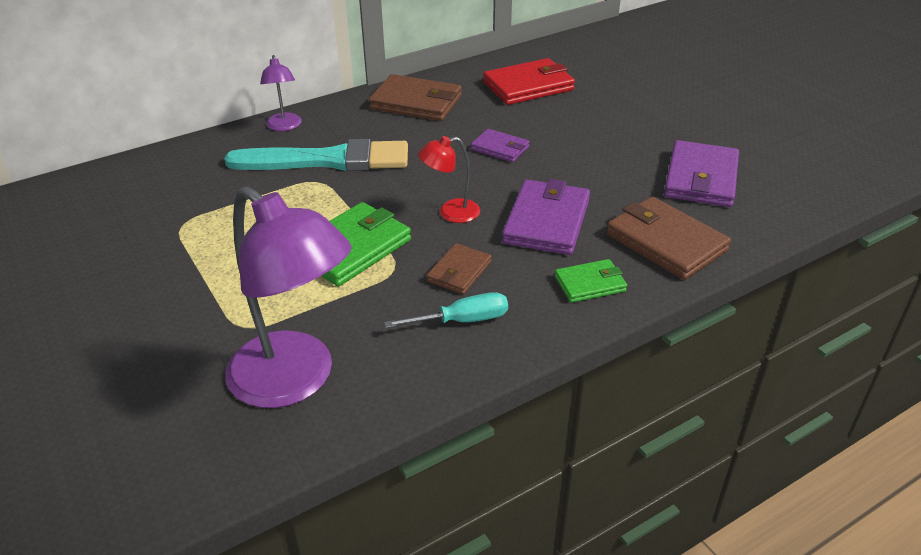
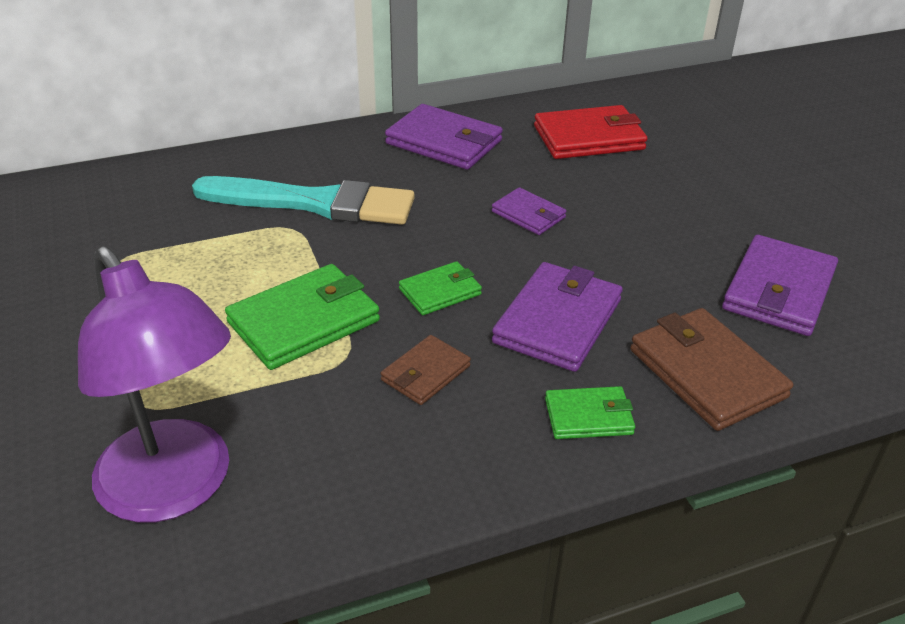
camera: 10 degrees right, 0 degrees up
purple lamp [260,55,302,131] -> none
brown wallet [369,74,462,121] -> purple wallet [385,104,503,170]
turquoise screwdriver [384,292,508,328] -> none
red lamp [418,136,480,223] -> green wallet [399,261,482,315]

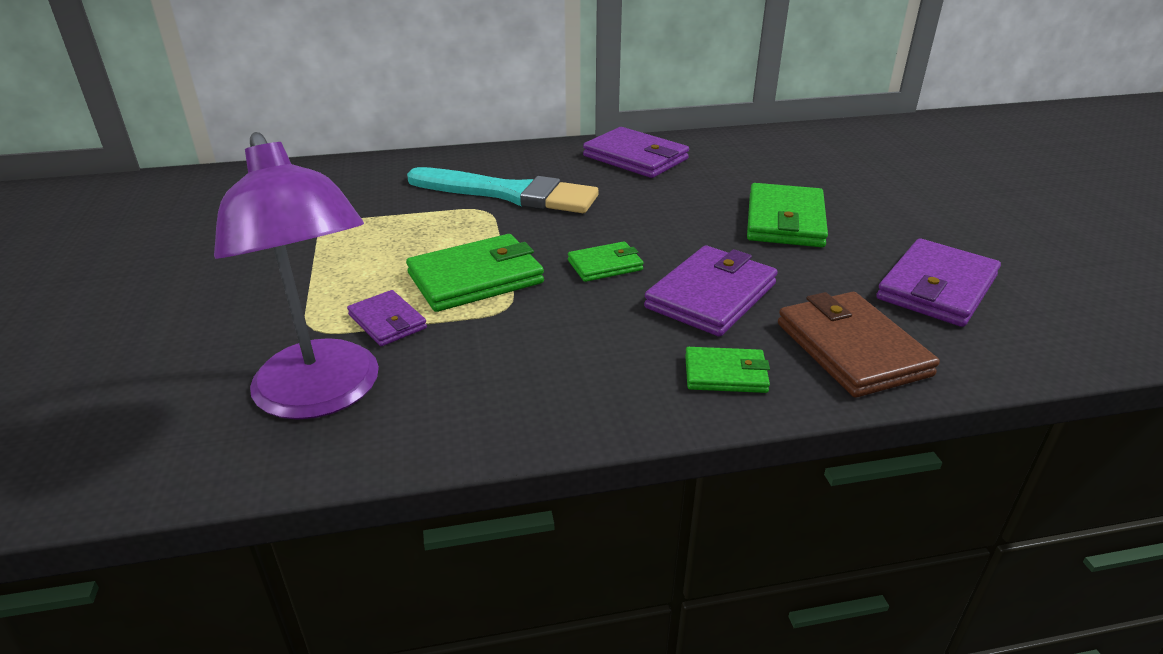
camera: 10 degrees right, 5 degrees down
brown wallet [381,335,471,405] -> none
purple wallet [492,187,566,235] -> purple wallet moved to [347,290,427,346]
red wallet [534,105,647,159] -> none
none -> green wallet [747,183,828,247]

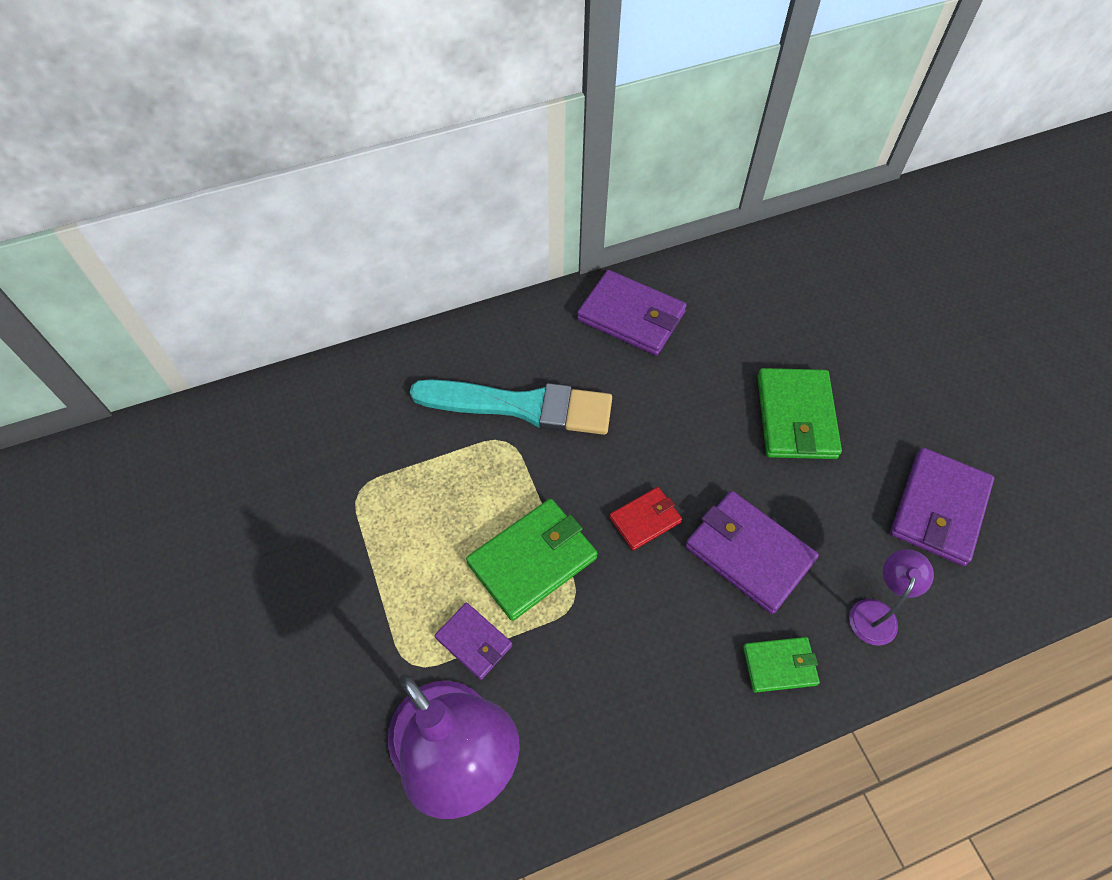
camera: 10 degrees left, 25 degrees up
green wallet [568,241,644,282] -> red wallet [609,487,682,550]
purple wallet [644,246,778,337] -> purple wallet turned 75 degrees counterclockwise [685,491,819,614]
brown wallet [778,292,940,397] -> purple lamp [849,549,934,646]

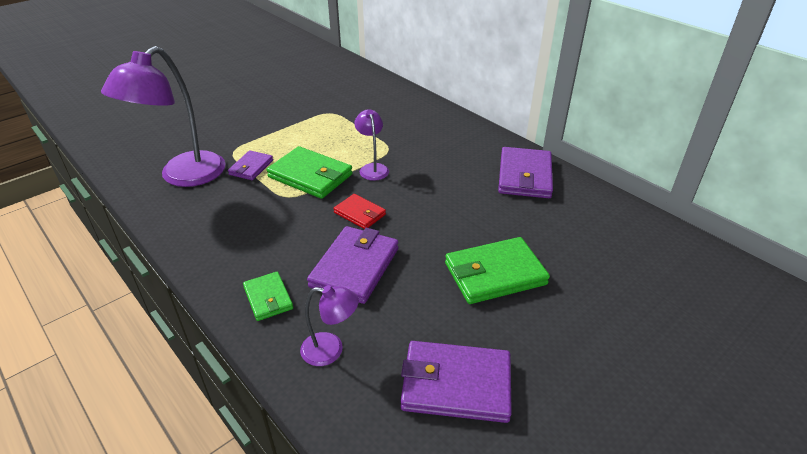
camera: 70 degrees right, 20 degrees down
turquoise brush [410,379,612,435] -> none
none -> purple lamp [354,109,389,181]

